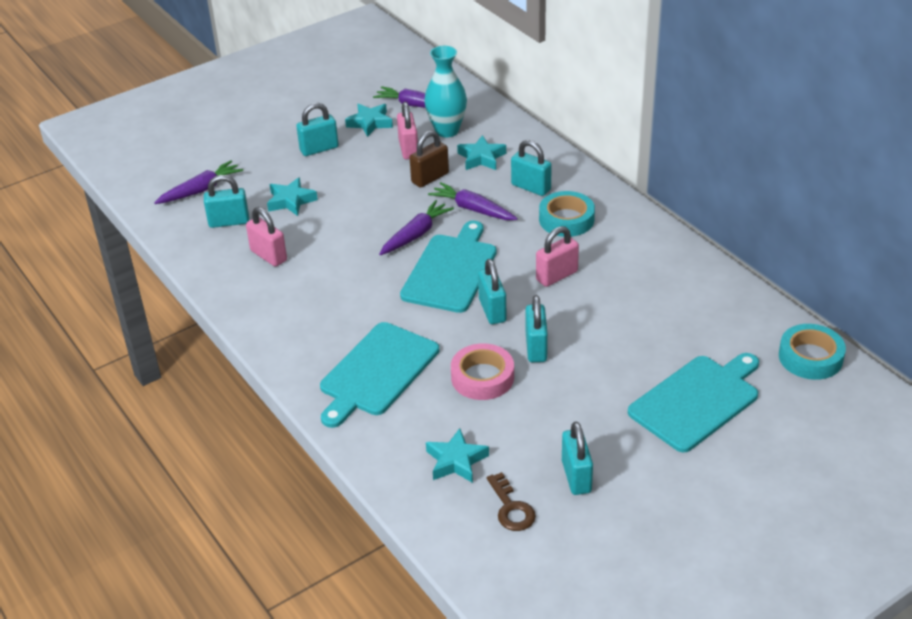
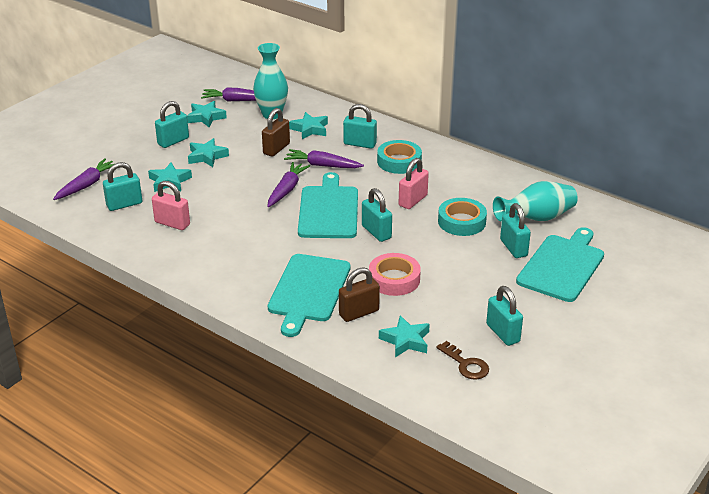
camera: 20 degrees left, 5 degrees down
pink padlock [397,102,418,160] -> none
turquoise padlock [526,295,548,362] -> turquoise padlock moved to [500,203,531,258]
turquoise tape [779,324,846,380] -> turquoise tape moved to [438,198,487,236]
none -> turquoise star [188,138,229,167]
none -> brown padlock [339,267,380,322]
none -> turquoise vase [493,181,578,221]

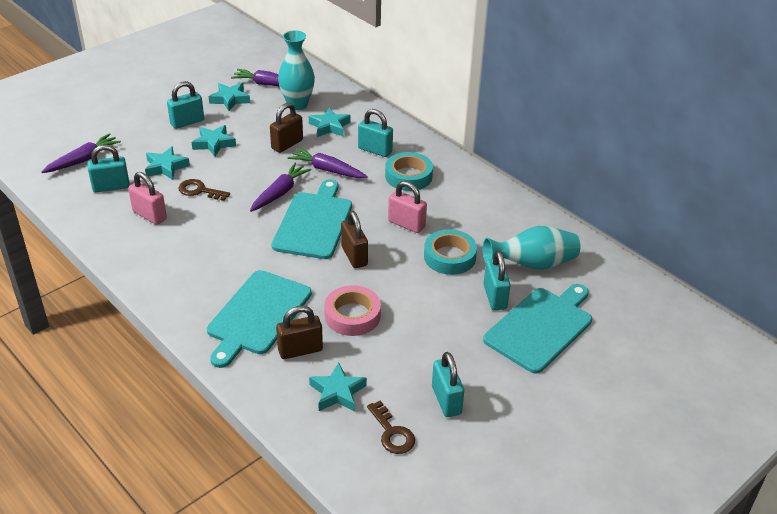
camera: 10 degrees right, 5 degrees up
turquoise padlock [362,188,392,242] -> brown padlock [341,211,368,268]
pink padlock [399,158,429,209] -> pink padlock turned 75 degrees clockwise [388,181,427,233]
none -> brown key [178,179,230,201]

